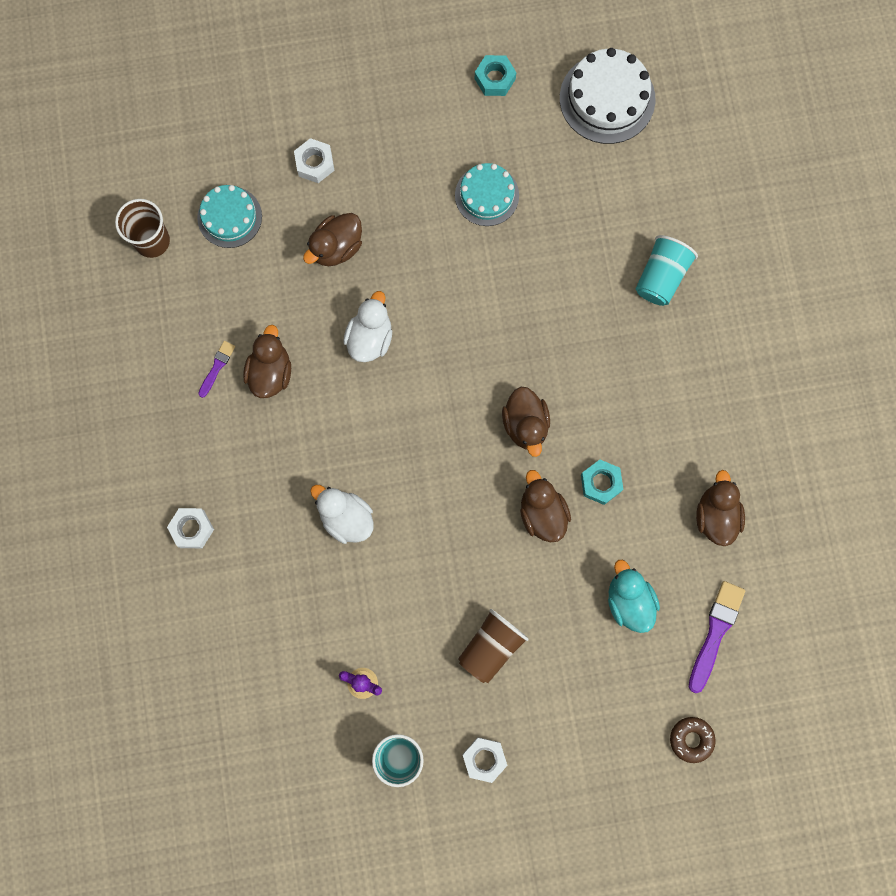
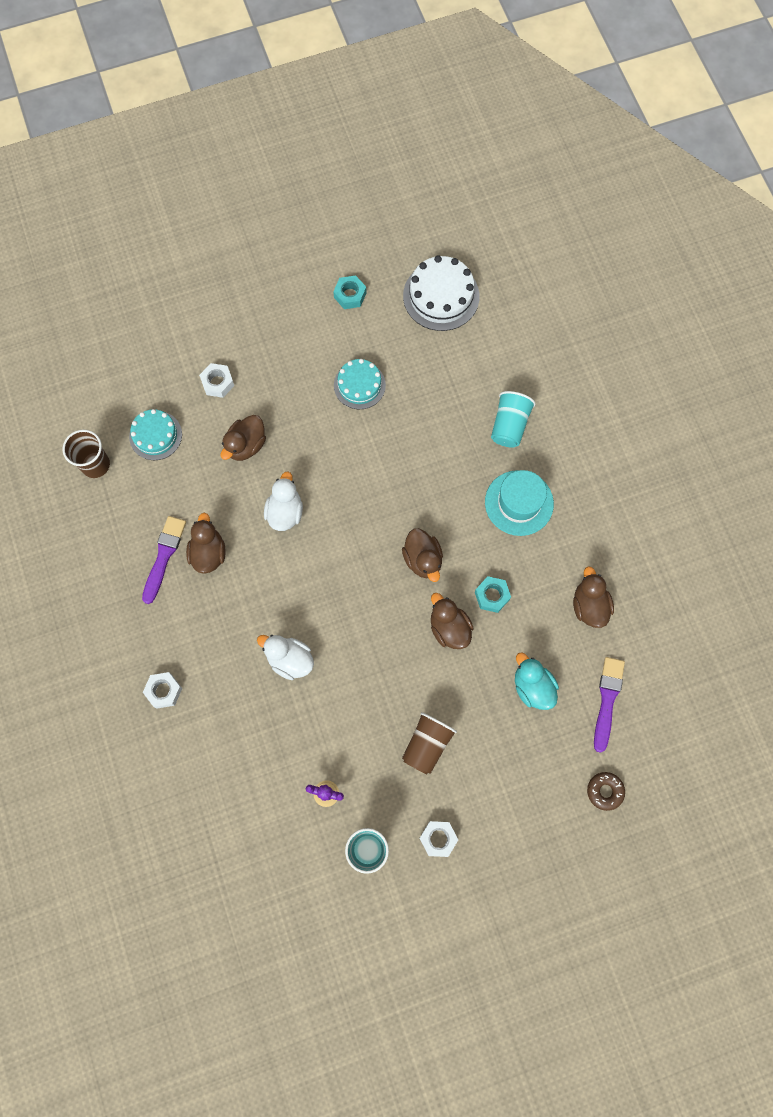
camera: 10 degrees left, 5 degrees down
purple brush [198,341,235,398] -> purple brush [142,516,186,604], size x1.80
none -> turquoise hat [485,470,554,536]

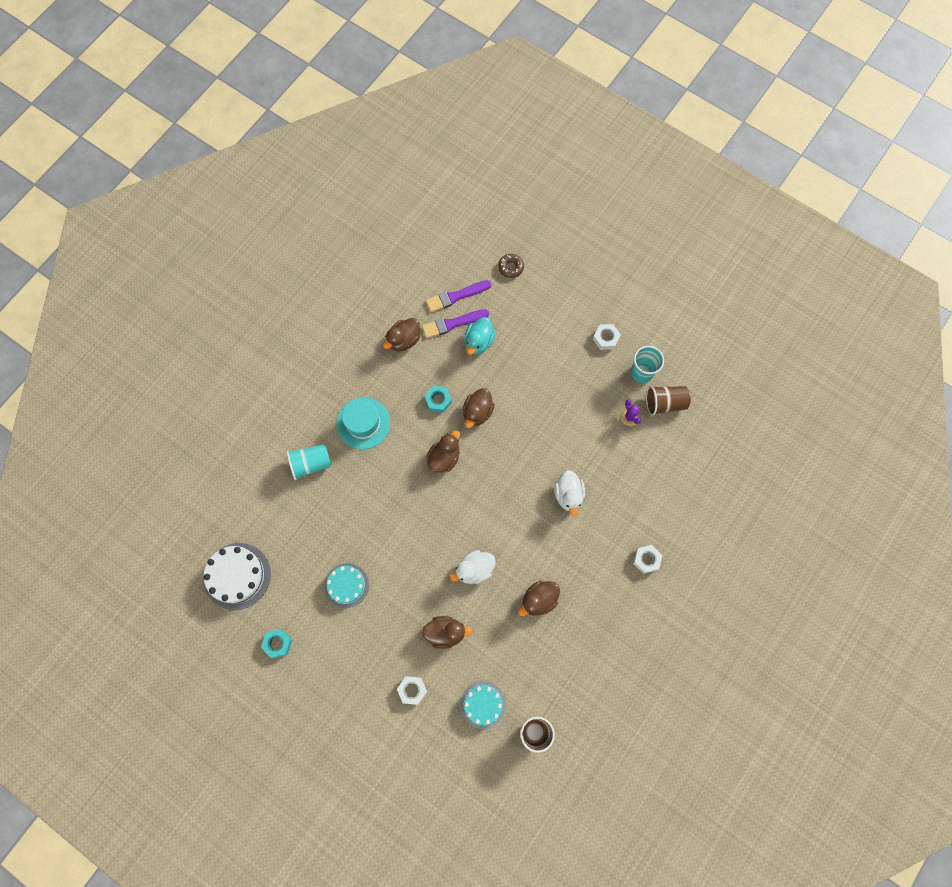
camera: 125 degrees left, 0 degrees up
purple brush [142,516,186,604] -> purple brush moved to [422,309,489,338]
brown cup [402,712,457,774] -> brown cup moved to [646,386,691,416]

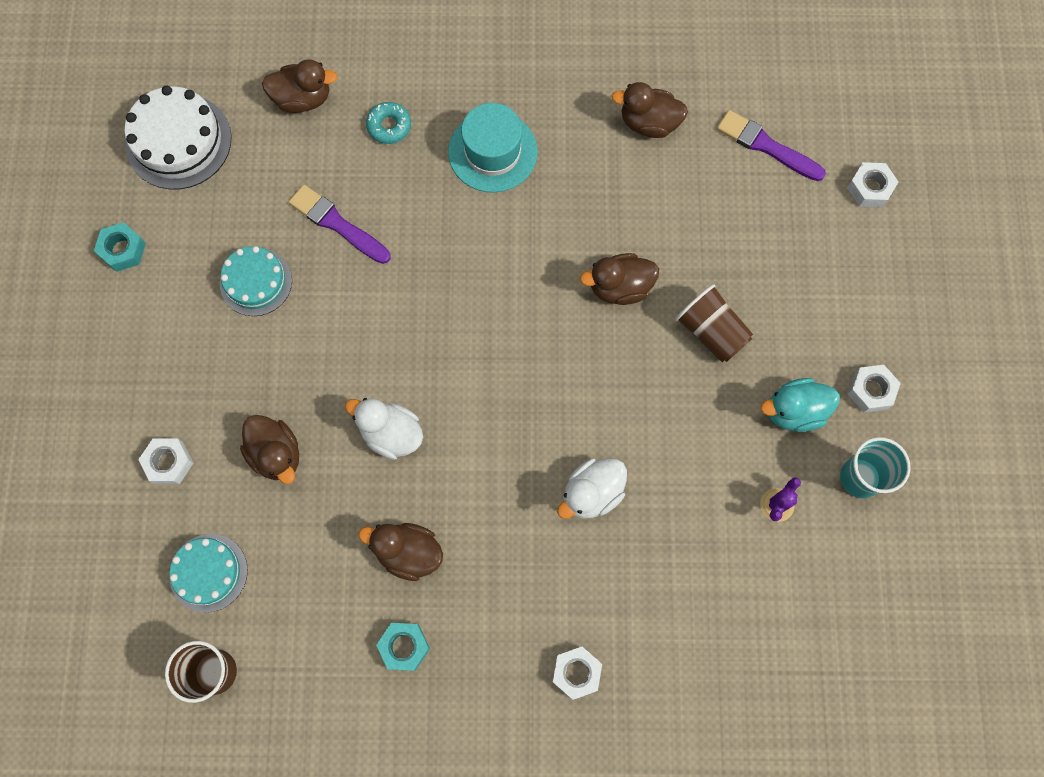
camera: 55 degrees right, 0 degrees up
turquoise cup [286,444,331,480] -> turquoise donut [366,102,411,144]
purple brush [422,309,489,338] -> purple brush moved to [289,184,391,264]
turquoise nut [425,386,452,413] -> turquoise nut moved to [376,623,430,671]
brown duck [426,430,460,473] -> brown duck moved to [262,59,338,113]
turquoise duck [464,317,495,355] -> turquoise duck moved to [761,378,840,432]
brown donut [498,254,524,278] -> white nut [847,162,898,207]
brown cup [646,386,691,416] -> brown cup moved to [675,284,753,362]

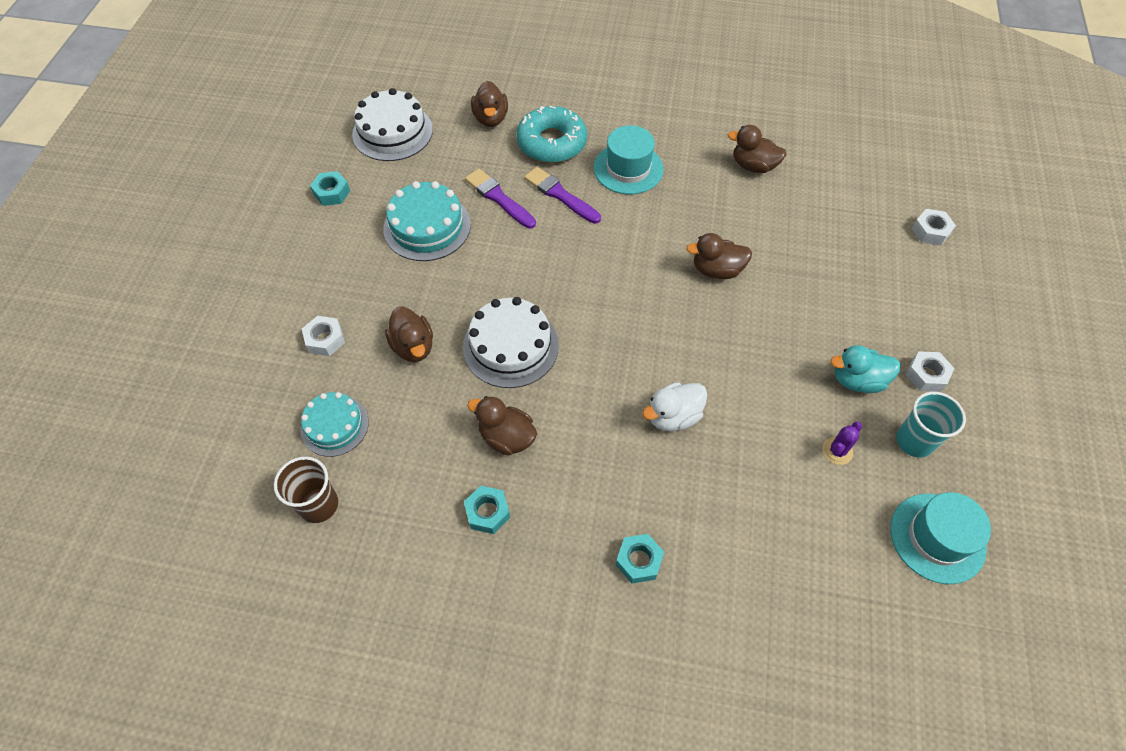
camera: 10 degrees right, 15 degrees down
turquoise cake [220,246,292,316] -> turquoise cake [383,181,471,261], size x1.51
brown duck [262,59,338,113] -> brown duck turned 75 degrees clockwise [471,81,508,127]
white duck [345,398,423,460] -> white cake [463,297,559,388]
turquoise donut [366,102,411,144] -> turquoise donut [516,106,587,163], size x2.04
white nut [552,647,602,700] -> turquoise nut [616,534,664,584]
brown cup [675,284,753,362] -> none
purple brush [717,110,826,181] -> purple brush moved to [524,167,601,224]
none -> turquoise hat [890,492,991,584]

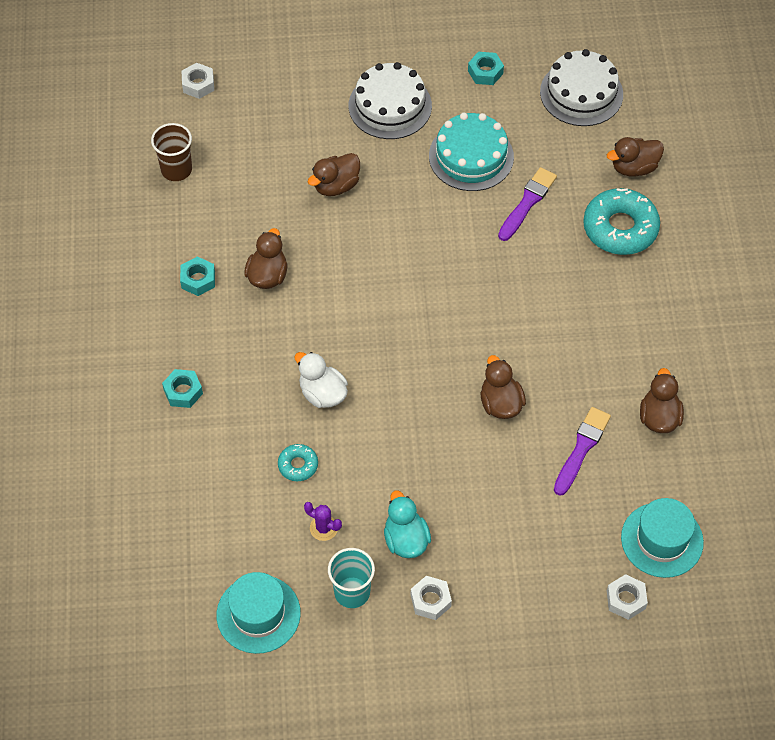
camera: 75 degrees right, 0 degrees up
turquoise cake [301,392,369,457] -> none
white nut [302,316,345,356] -> white nut moved to [182,63,214,99]
white cake [463,297,559,388] -> white cake moved to [349,62,432,139]
purple brush [524,167,601,224] -> purple brush moved to [554,407,611,496]
turquoise hat [594,125,664,194] -> turquoise hat moved to [621,498,704,578]
none -> turquoise donut [278,444,318,481]

